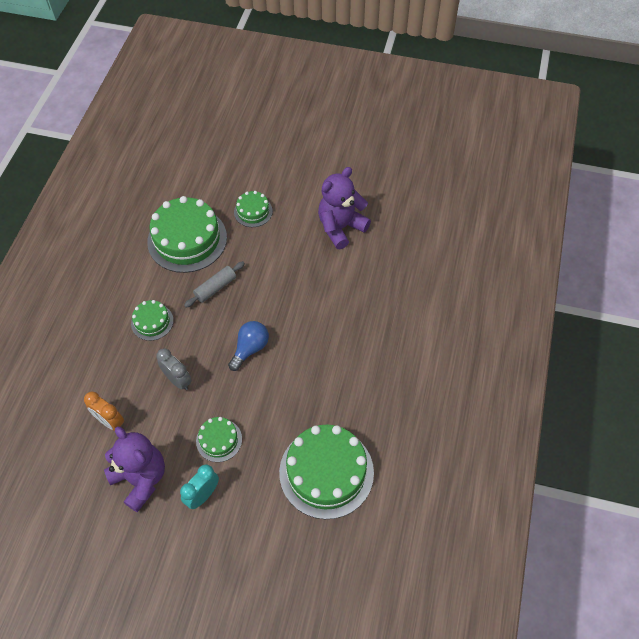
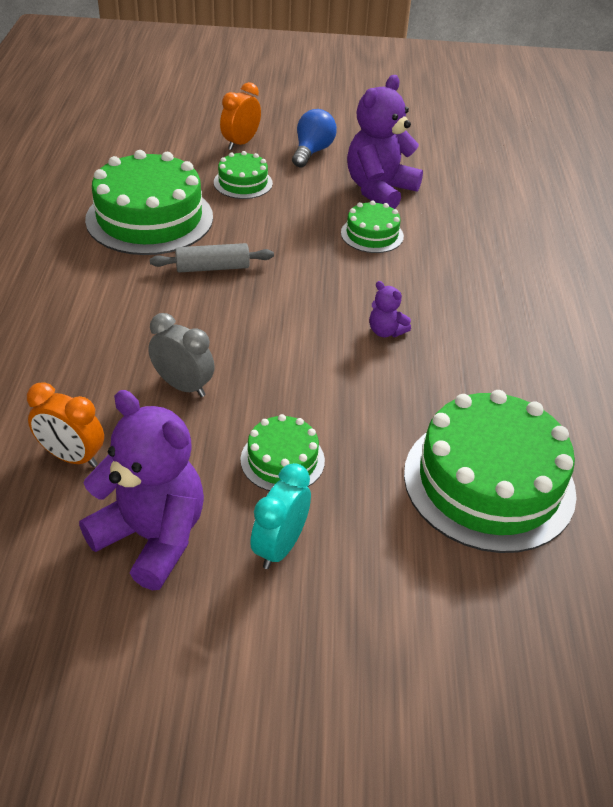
camera: 15 degrees left, 15 degrees down
green cake [131,300,173,341] -> green cake moved to [341,200,404,253]
grey rolling pin [184,261,245,307] -> grey rolling pin turned 45 degrees clockwise [150,243,274,273]
blue light bulb [228,321,269,371] -> blue light bulb moved to [292,109,337,168]
none -> orange clock [220,82,261,150]
none -> purple teddy bear [369,281,411,337]

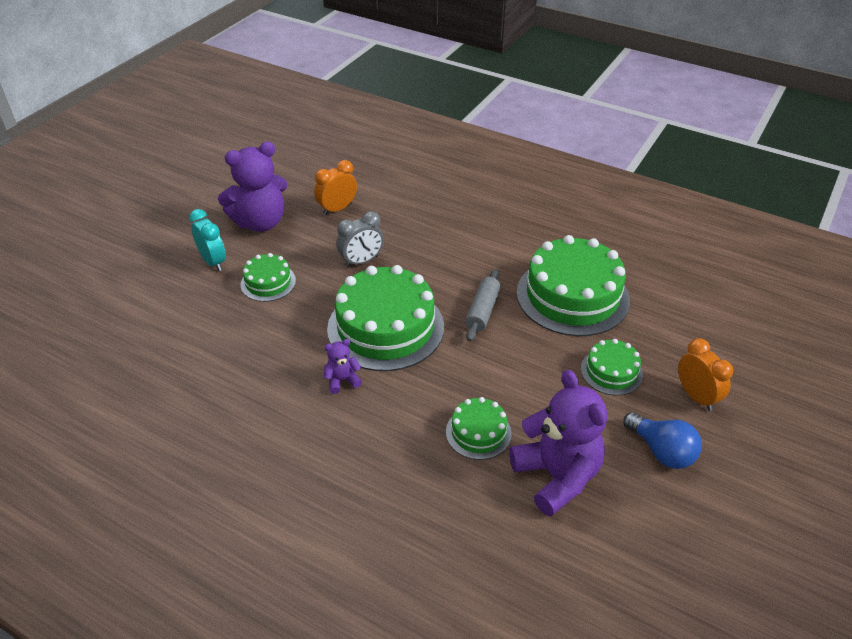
camera: 120 degrees right, 0 degrees up
green cake [404,390,576,553] -> green cake moved to [327,265,444,371]

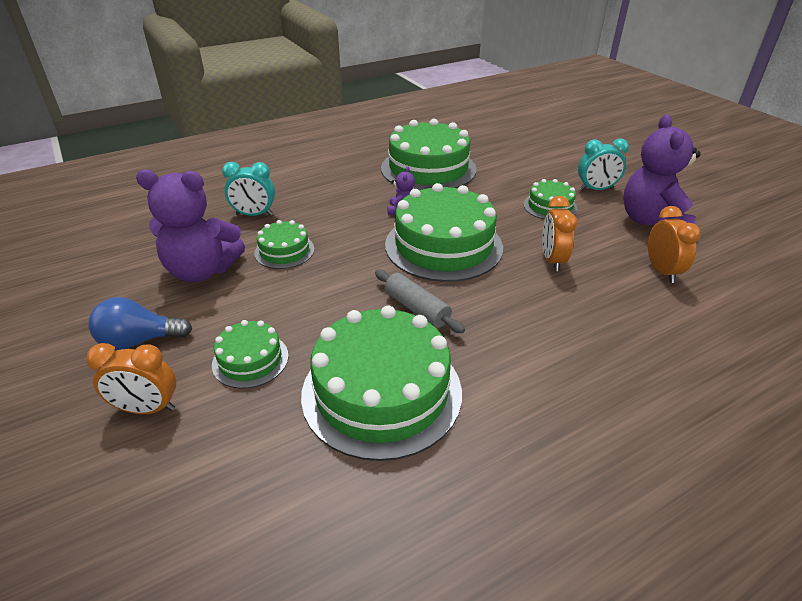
camera: 120 degrees right, 5 degrees down
grey clock [337,211,384,267] -> orange clock [542,196,577,271]
none -> turquoise clock [222,162,275,216]
none -> green cake [381,119,477,190]

